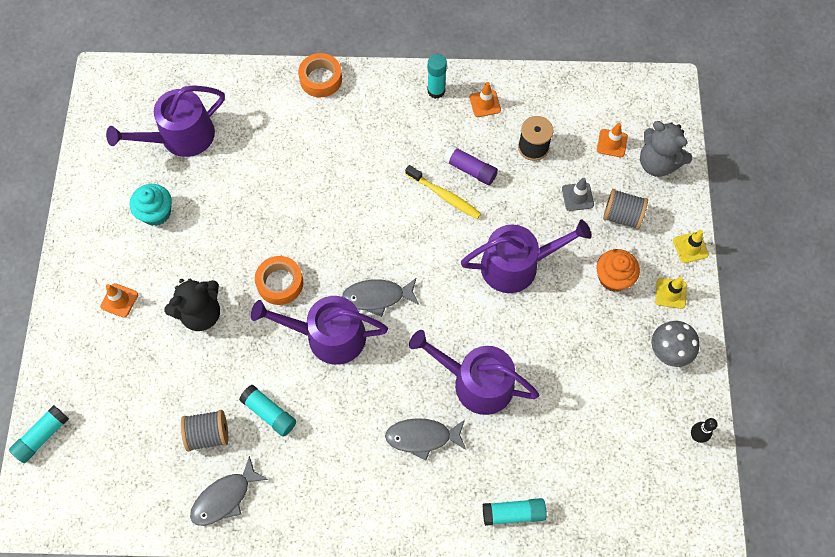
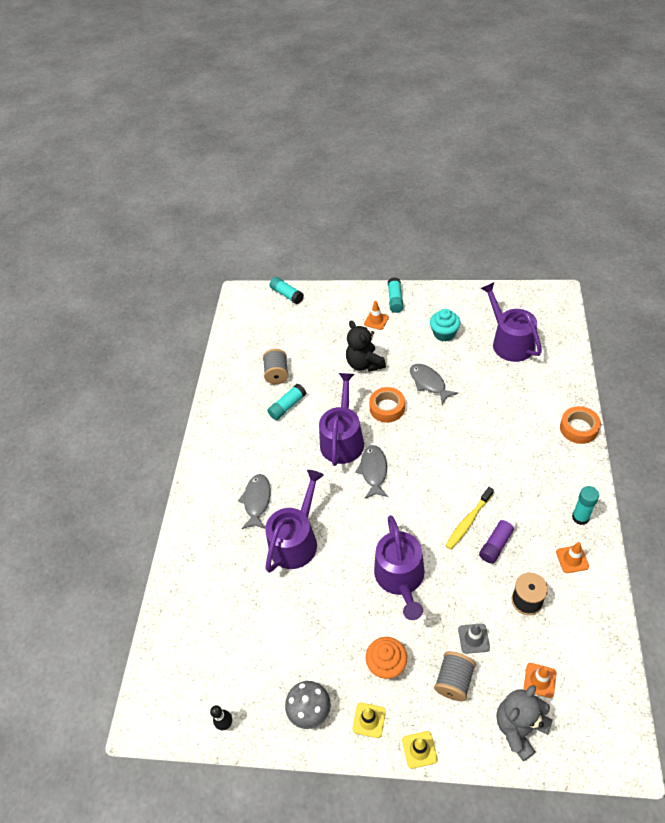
camera: 100 degrees right, 15 degrees down
grey fish [190,456,268,526] -> grey fish moved to [410,364,458,404]
turquoise glue stick [483,498,547,526] -> turquoise glue stick moved to [388,277,404,313]

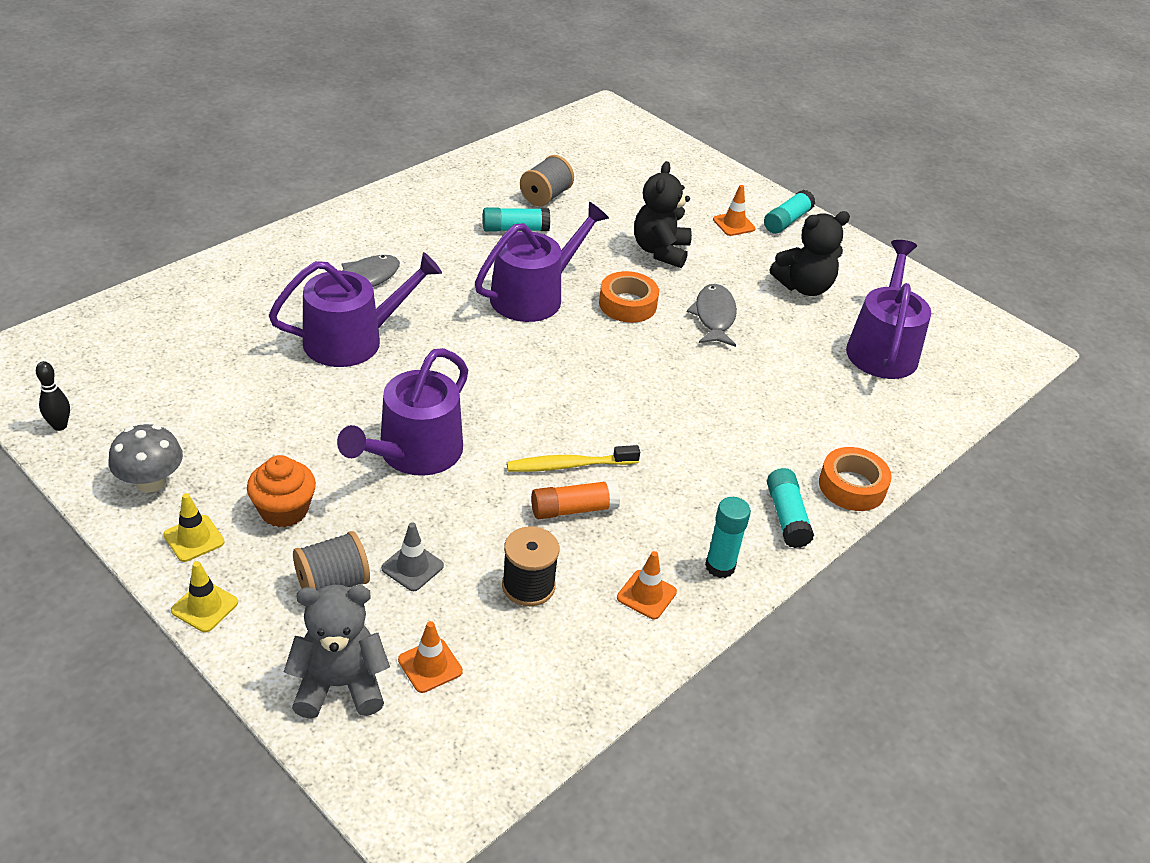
camera: 30 degrees right, 10 degrees down
turquoise glue stick [270,277,304,304] -> turquoise glue stick moved to [767,468,814,548]
grey fish [355,445,388,498] -> none
turquoise cupcake [430,309,461,342] -> black teddy bear [769,211,850,296]
purple glue stick [479,515,517,564] -> orange glue stick [531,480,620,519]

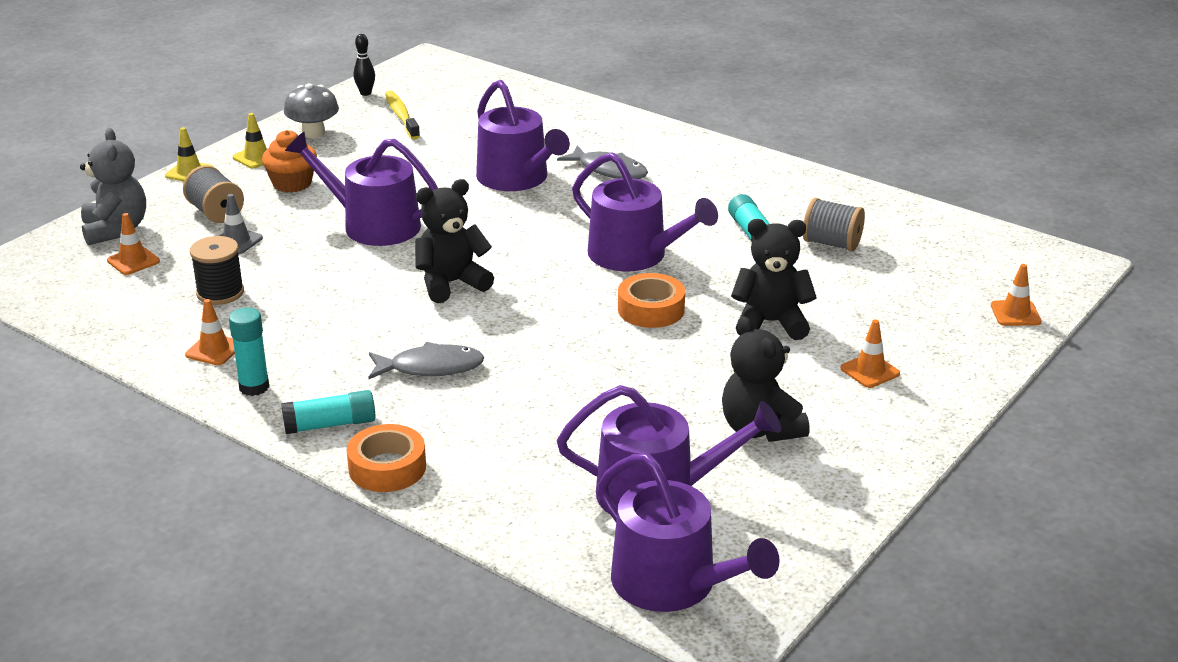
camera: 85 degrees right, 10 degrees down
yellow toothbrush [507,445,640,472] -> yellow toothbrush moved to [385,90,420,140]
orange glue stick [531,480,620,519] -> none
grey fish [687,284,737,347] -> grey fish moved to [368,342,485,379]
turquoise glue stick [764,190,815,234] -> none
none -> black teddy bear [415,179,494,303]
none -> purple watering can [598,453,780,612]
none -> orange traffic cone [991,264,1041,326]

